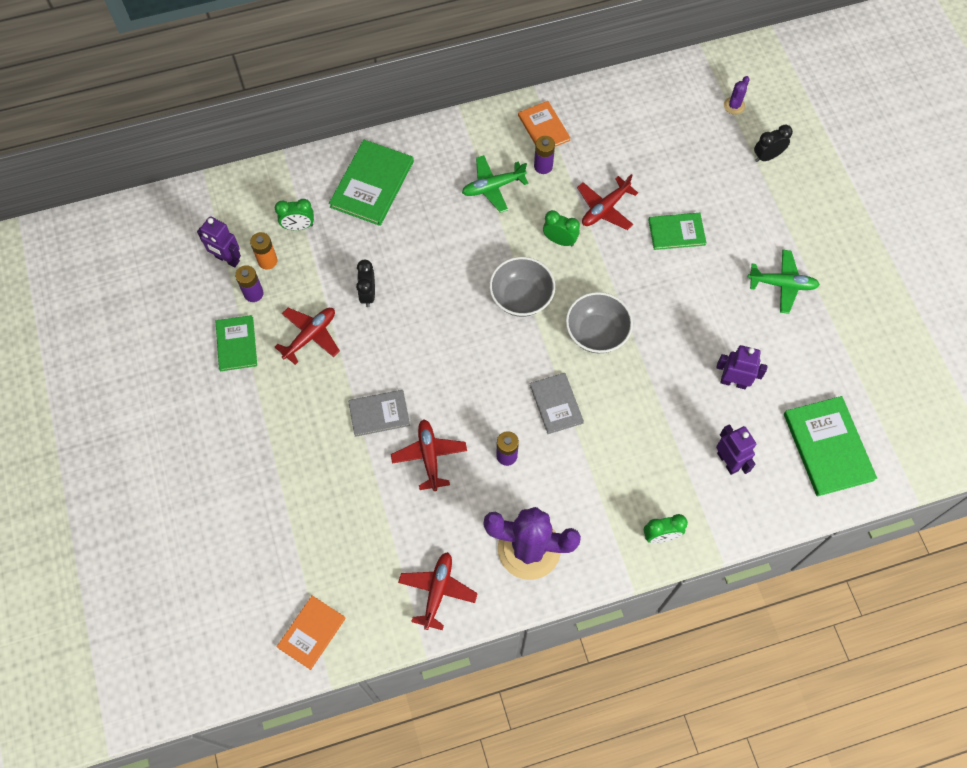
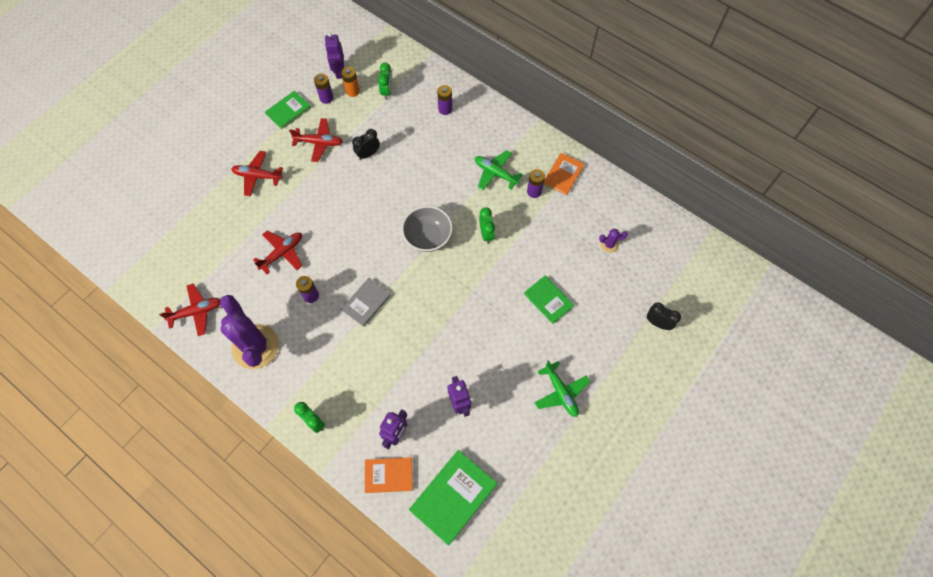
camera: 55 degrees right, 0 degrees up
green clock [275,199,314,230] -> green clock turned 135 degrees counterclockwise [378,63,393,100]
orange book [277,596,346,670] -> orange book moved to [365,457,413,493]
green book [329,139,414,226] -> purple battery [437,85,452,115]
grey book [348,390,410,437] -> none
grey bowl [566,292,633,354] -> none
red plane [577,174,638,230] -> red plane moved to [231,151,283,197]
purple cactus [724,76,750,115] -> purple cactus moved to [599,229,628,253]

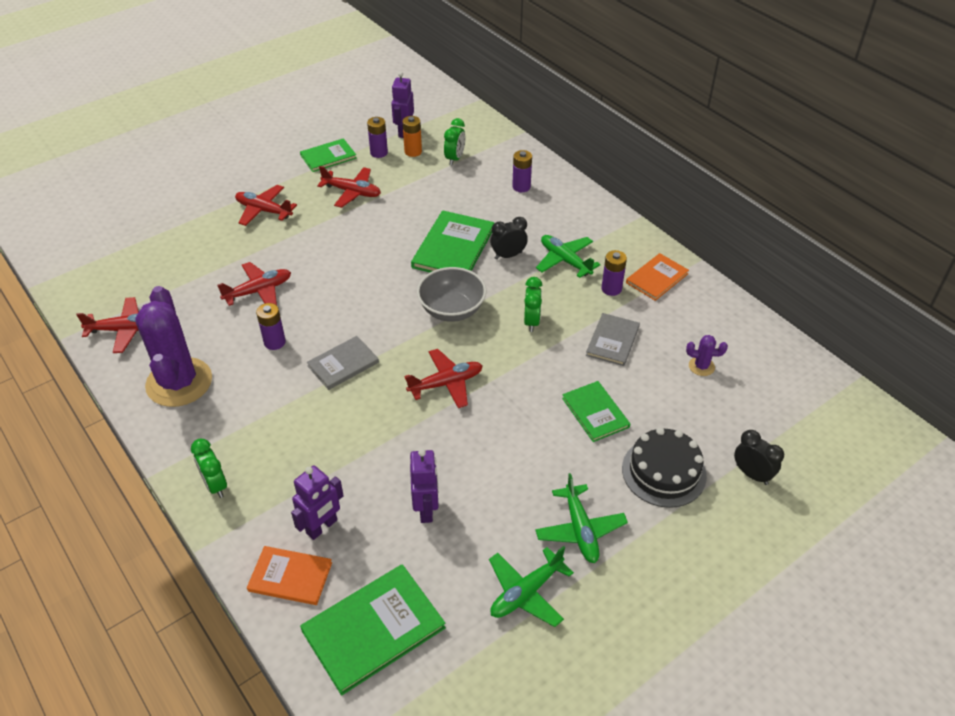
camera: 15 degrees right, 20 degrees down
black clock [352,129,380,160] -> black clock moved to [490,217,528,260]
none -> red plane [404,349,483,408]
none -> green book [411,210,494,272]
none -> green plane [489,546,574,627]
none -> grey book [586,313,640,366]
none -> black cake [622,427,707,508]

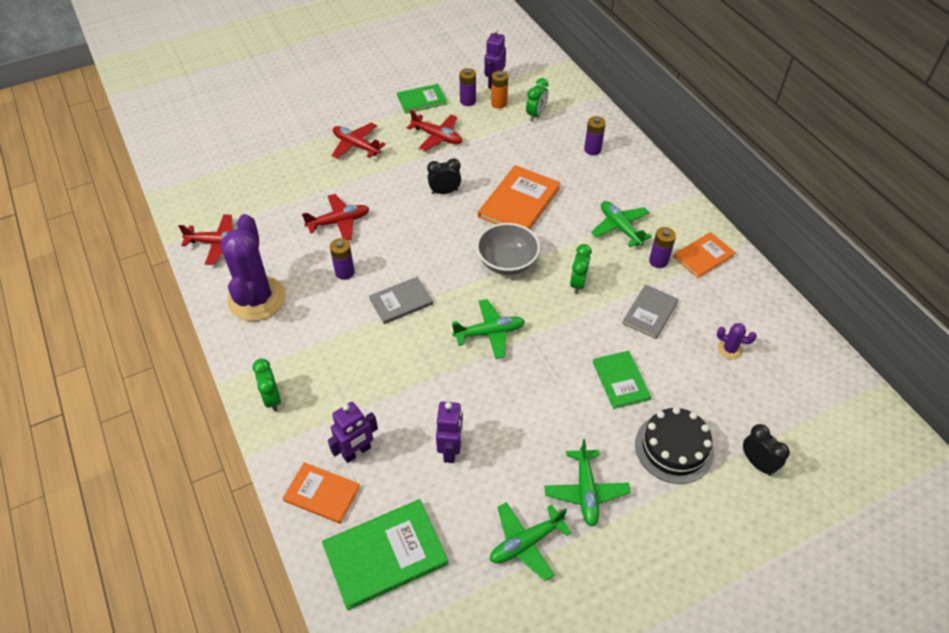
camera: 10 degrees right, 5 degrees up
red plane [404,349,483,408] -> green plane [452,299,525,359]
green book [411,210,494,272] -> orange book [478,165,561,229]
black clock [490,217,528,260] -> black clock moved to [427,158,461,194]

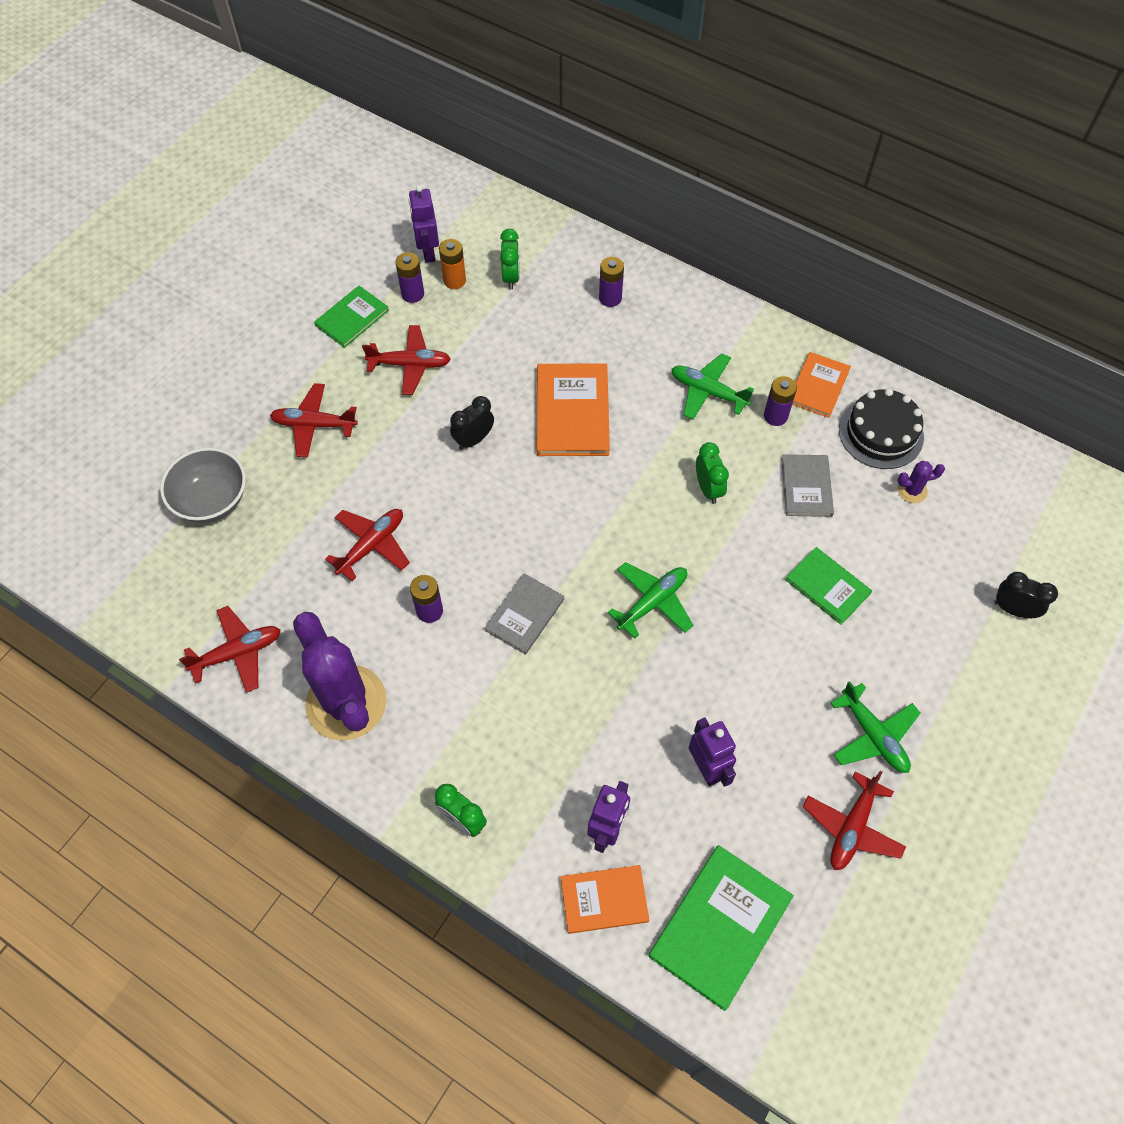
camera: 30 degrees left, 10 degrees up
grey bowl [476,223,540,275] -> grey bowl moved to [160,447,246,523]
green plane [490,502,572,581] -> red plane [803,771,906,870]
black cake [635,407,714,484] -> black cake moved to [839,388,924,469]

